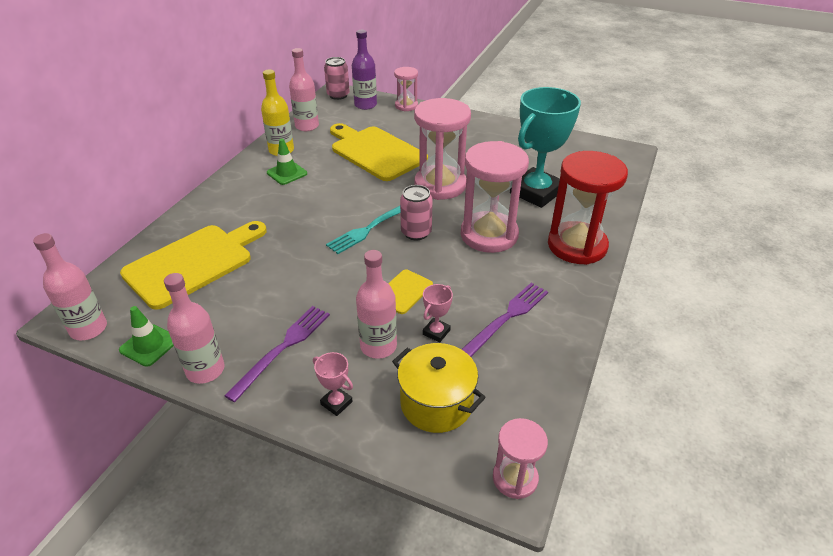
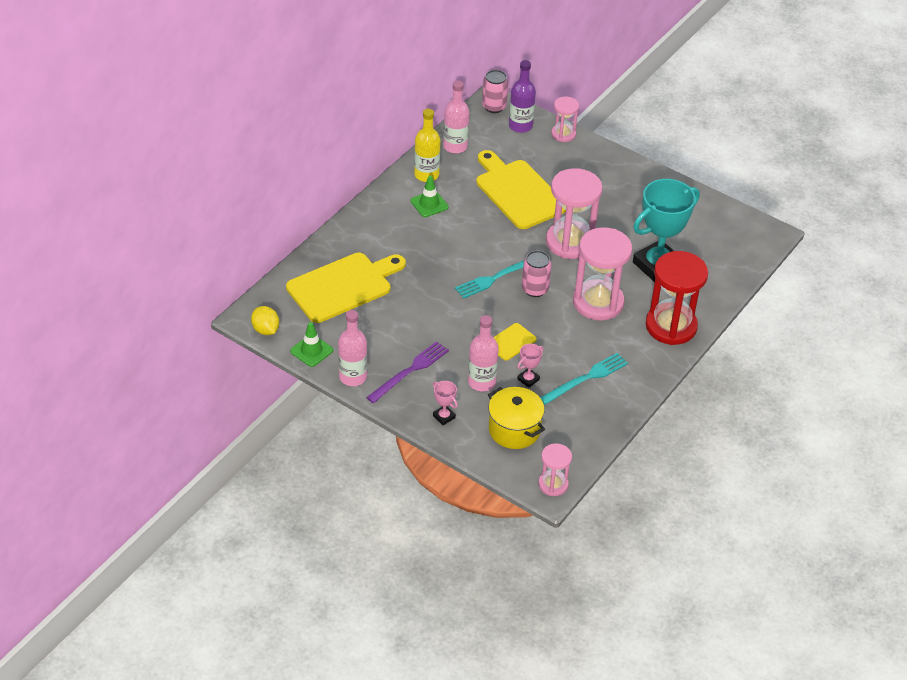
camera: 10 degrees right, 5 degrees up
pink bottle [33,233,107,340] -> yellow lemon [251,306,279,335]
purple fork [462,283,548,357] -> turquoise fork [540,353,628,405]

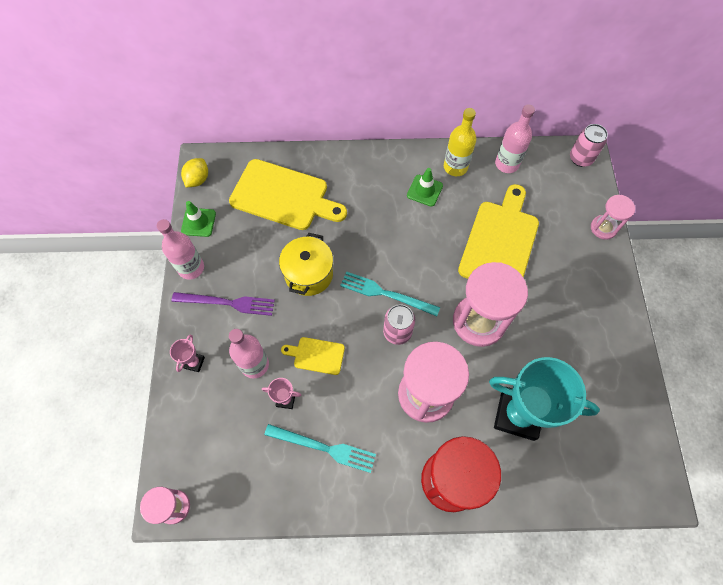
camera: 55 degrees right, 20 degrees up
yellow pot [488,387,545,449] -> yellow pot moved to [279,233,333,296]
purple bottle [509,60,536,133] -> none

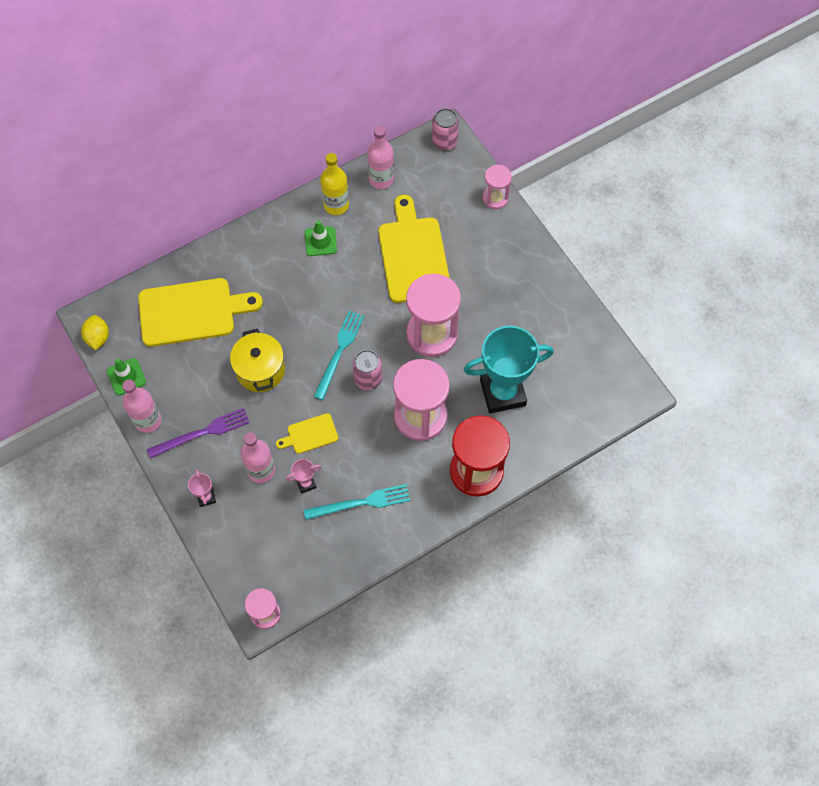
camera: 30 degrees left, 0 degrees up
turquoise fork [340,271,440,316] -> turquoise fork turned 120 degrees clockwise [314,311,364,400]

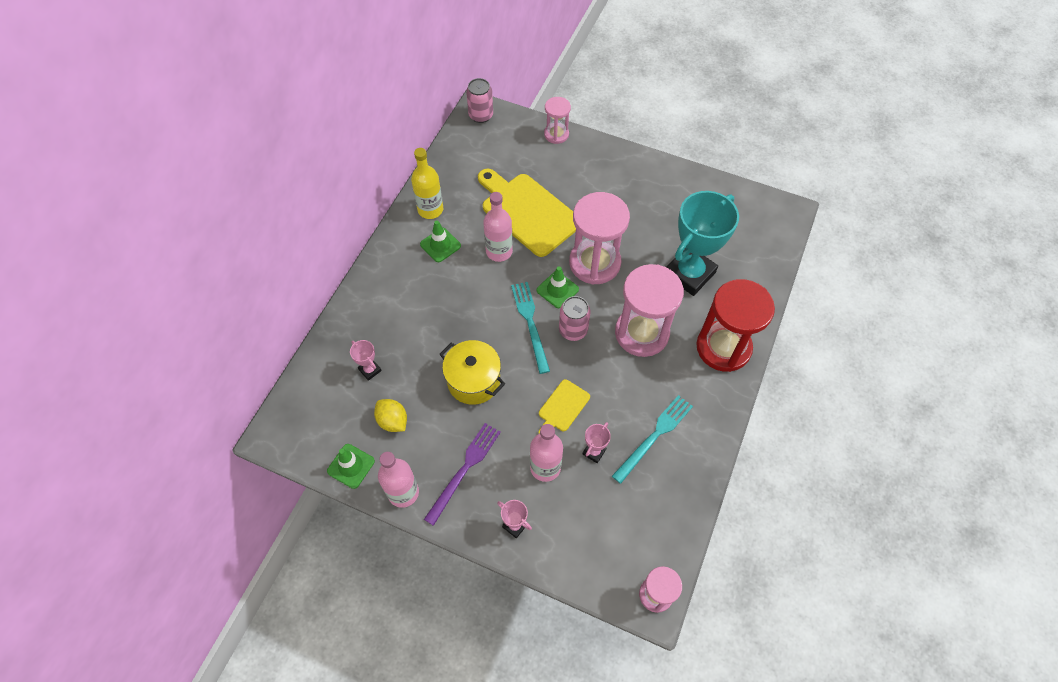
camera: 35 degrees left, 5 degrees down
yellow lemon [81,315,109,350] -> yellow lemon moved to [374,399,407,432]
yellow cutting board [138,278,263,347] -> pink trophy [350,340,382,381]
pink bottle [367,126,394,189] -> pink bottle moved to [483,192,513,262]
none -> green traffic cone [537,266,579,308]

